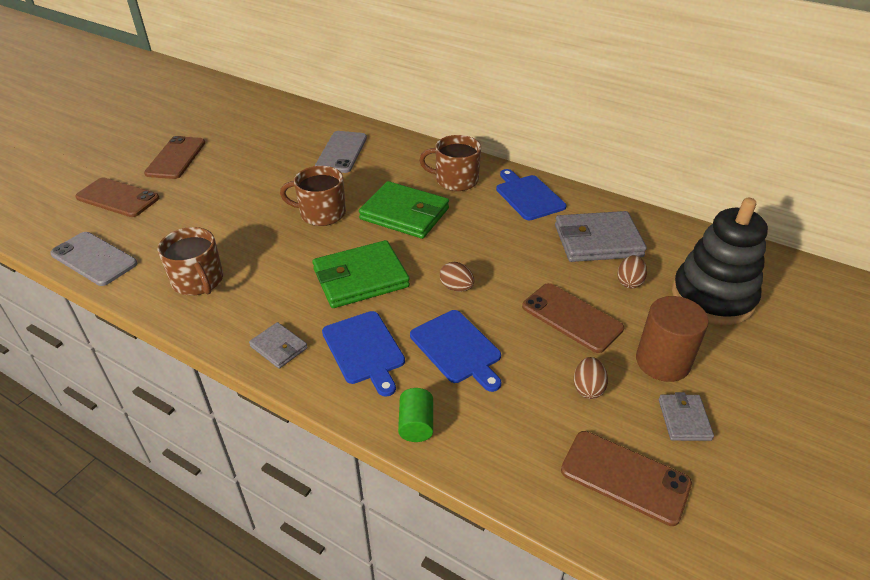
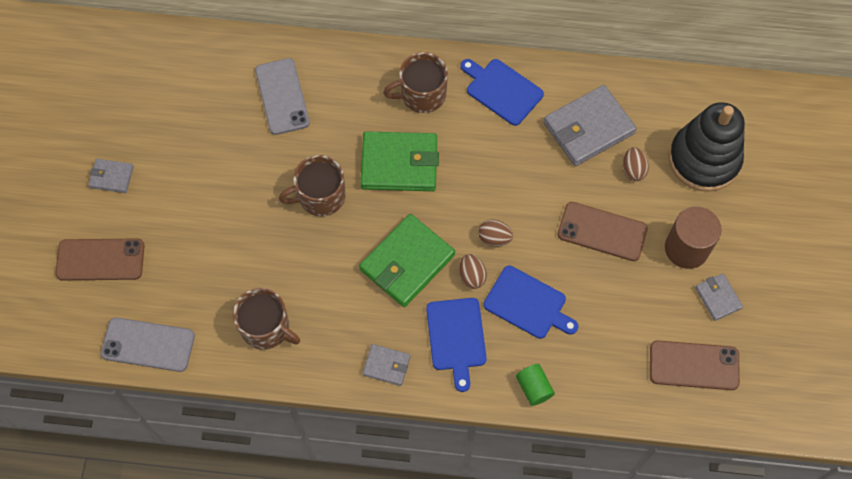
camera: 25 degrees left, 25 degrees up
brown phone [144,136,205,179] -> grey wallet [88,159,134,193]
blue cutting board [322,311,405,397] -> blue cutting board turned 45 degrees clockwise [426,298,487,392]
brown egg [574,357,608,399] -> brown egg moved to [459,254,487,289]

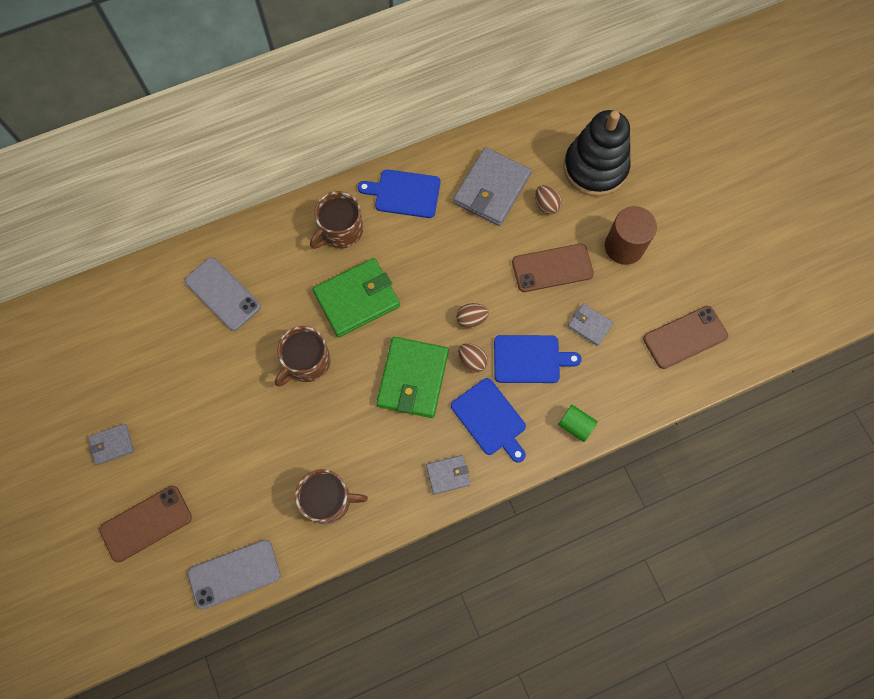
camera: 30 degrees left, 5 degrees up
grey wallet [695,273,743,321] -> grey wallet moved to [567,303,613,346]

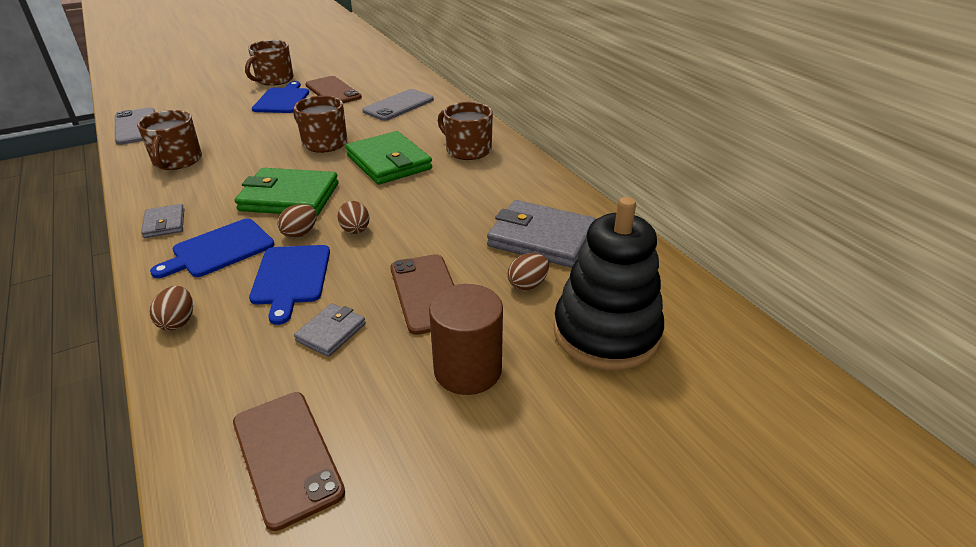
camera: 85 degrees right, 35 degrees down
grey wallet [88,423,134,465] -> brown mug [245,40,294,86]
brown phone [99,486,192,562] -> brown phone moved to [305,76,362,103]
blue cutting board [358,169,441,218] -> blue cutting board moved to [252,81,309,113]
green cylinder [558,405,598,442] -> brown egg [150,286,193,331]

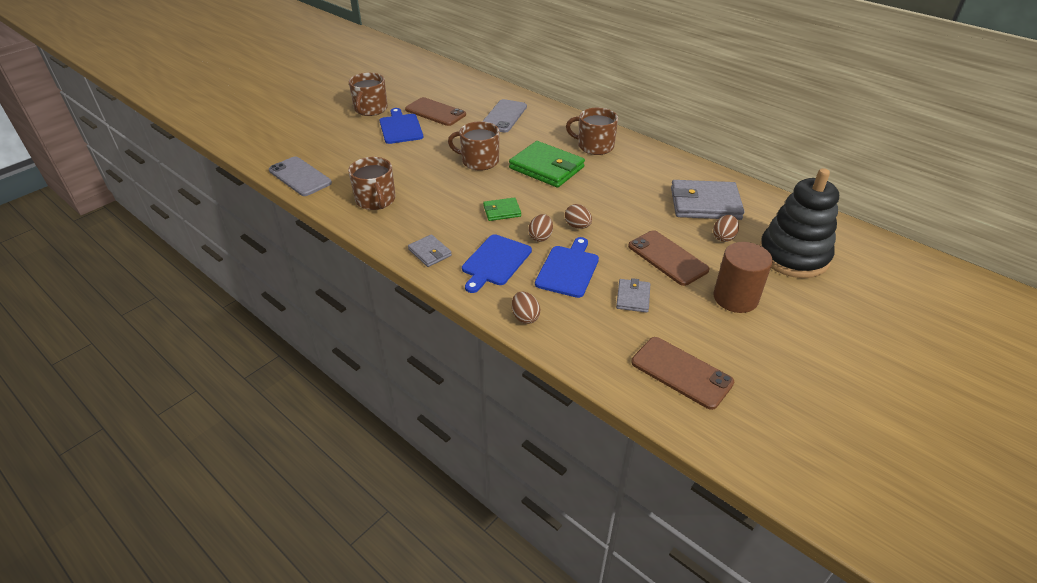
camera: 20 degrees left, 5 degrees up
green wallet [235,168,339,216] -> green wallet [483,197,521,221], size x0.51
blue cutting board [249,245,330,325] -> blue cutting board turned 135 degrees counterclockwise [535,237,599,298]

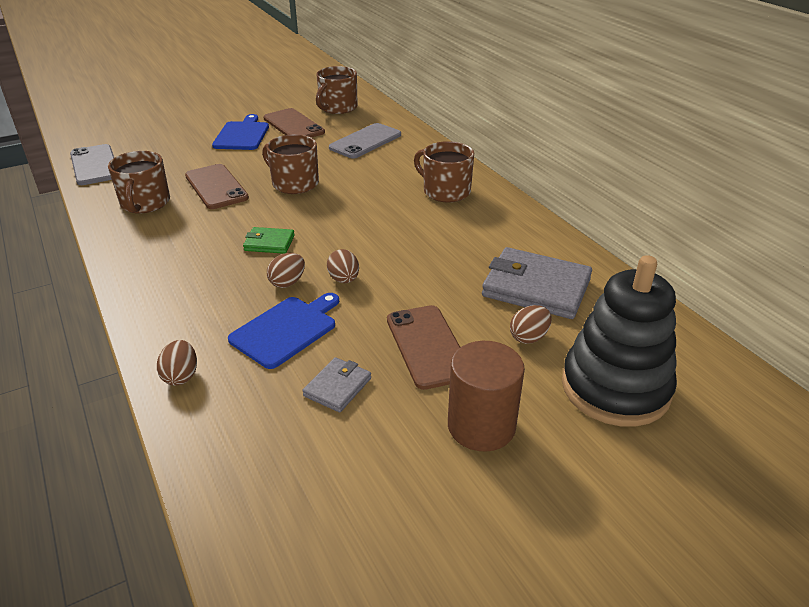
camera: 20 degrees right, 5 degrees down
brown mug [349,73,388,116] -> brown mug moved to [316,66,357,114]
grey wallet [408,234,452,267] -> none
blue cutting board [462,234,532,293] -> none
green wallet [509,141,585,188] -> none
brown phone [631,337,734,410] -> brown phone moved to [185,164,249,209]

